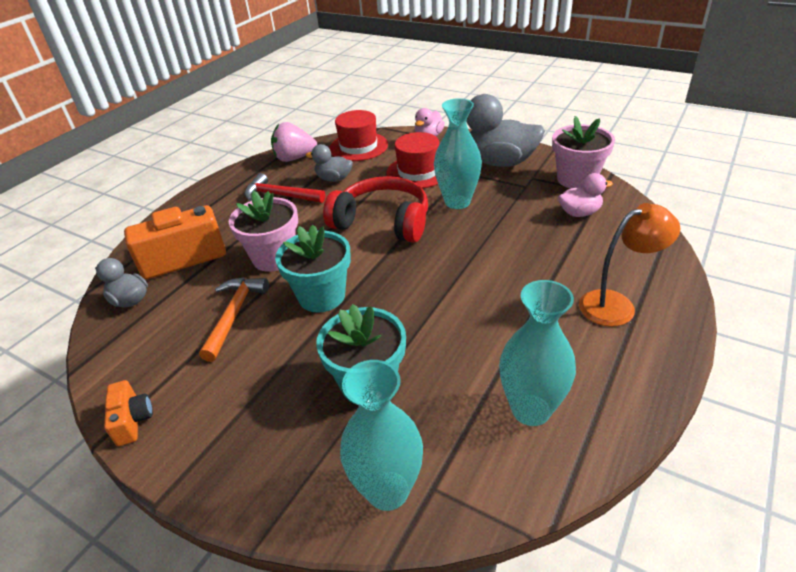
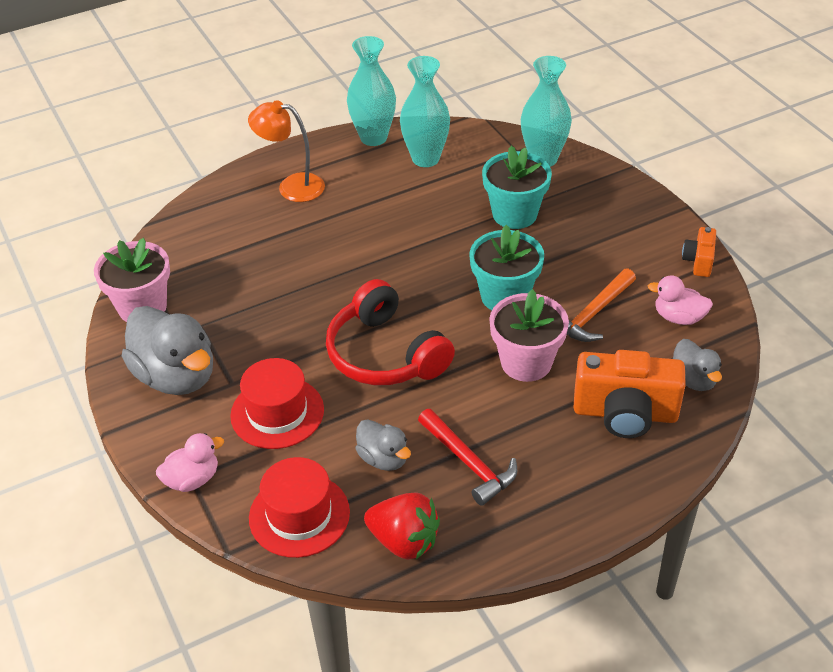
camera: 150 degrees left, 5 degrees up
pink strawberry [271,122,317,162] -> red strawberry [364,492,440,560]
turquoise vase [434,98,482,209] -> turquoise vase moved to [347,36,396,146]
pink duck [558,173,613,217] -> pink duck moved to [648,275,713,325]

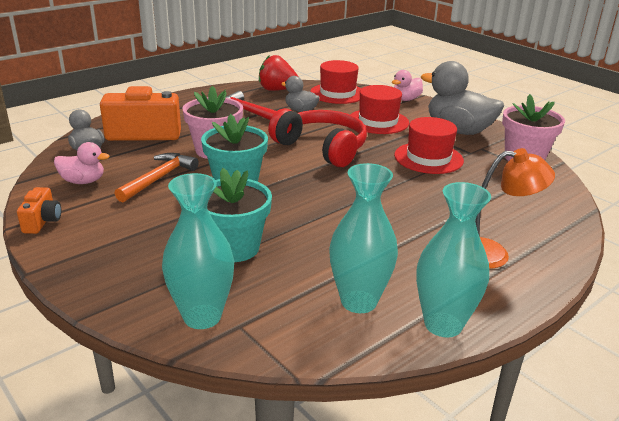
camera: 165 degrees right, 15 degrees down
none -> red hat [394,117,464,174]

